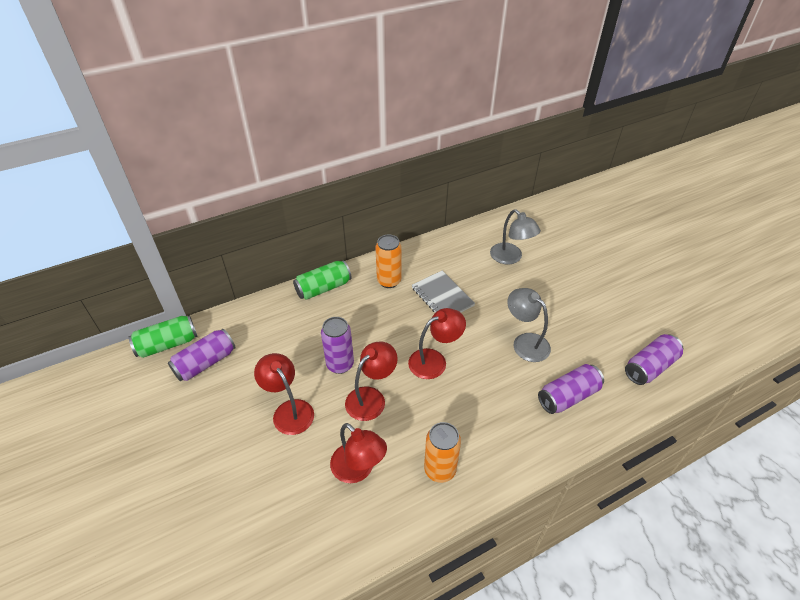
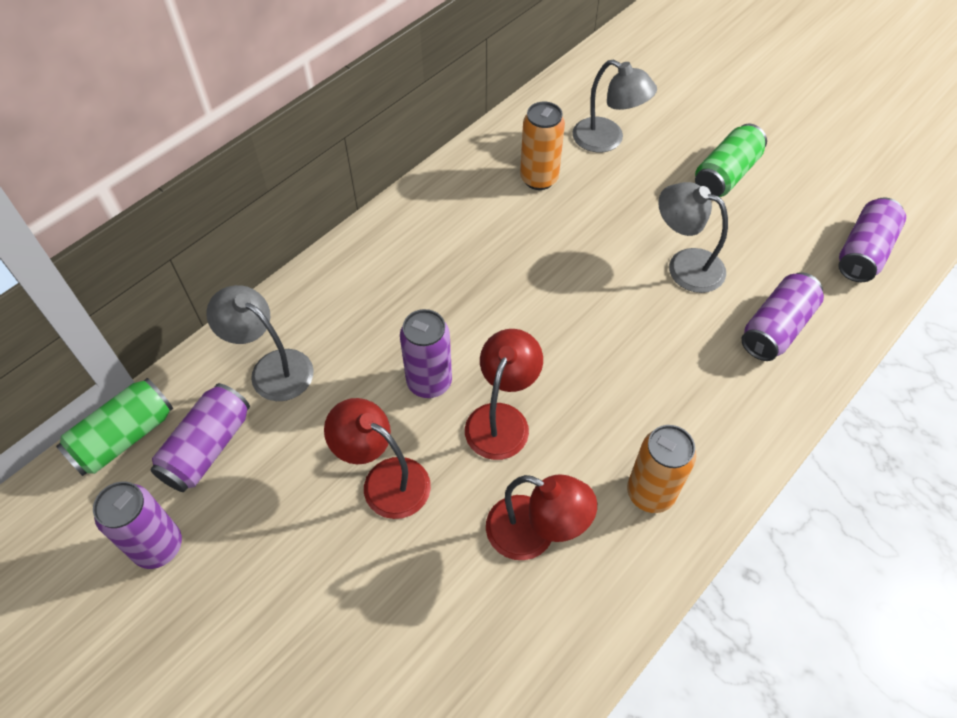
camera: 20 degrees left, 10 degrees up
green can [293,260,352,300] -> green can moved to [695,124,767,197]
orange can [375,234,402,288] -> orange can moved to [520,102,565,190]
red lamp [408,308,466,379] -> none
grey notebook [412,271,475,313] -> none
none -> purple can [93,481,182,569]
none -> grey lamp [206,285,314,401]

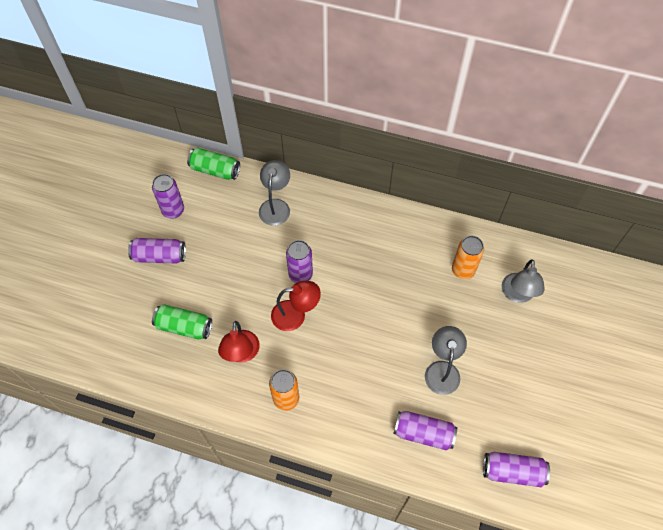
camera: 65 degrees right, 5 degrees up
purple can [151,383,250,492] -> purple can moved to [128,238,186,264]
red lamp [324,398,431,519] -> none
green can [695,124,767,197] -> green can moved to [152,304,212,340]

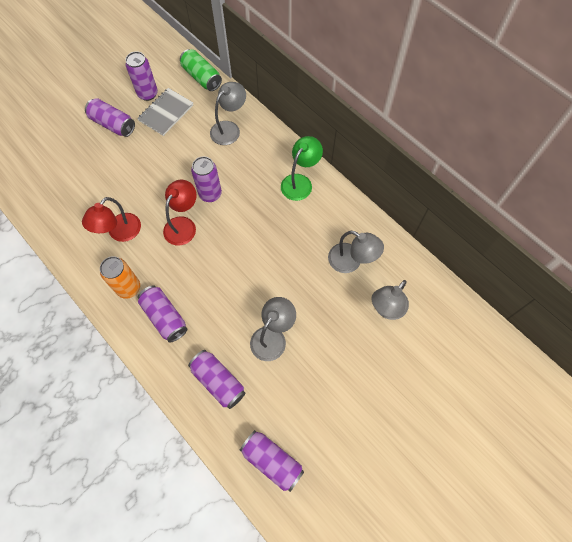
camera: 30 degrees right, 5 degrees up
green can [152,304,212,340] -> none
red lamp [271,281,321,331] -> red lamp turned 90 degrees counterclockwise [163,180,197,246]
orange can [452,236,484,279] -> grey lamp [328,231,384,273]
none -> grey notebook [137,88,193,136]
none -> purple can [138,285,187,343]
none -> green lamp [281,136,323,201]

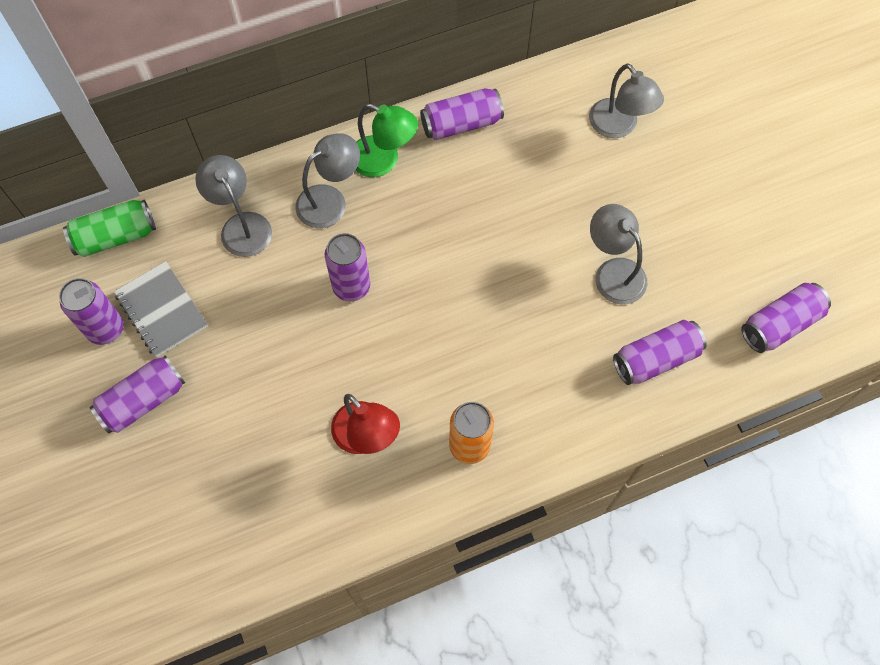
camera: 70 degrees left, 0 degrees up
purple can [138,285,187,343] -> purple can moved to [420,88,504,140]
red lamp [163,180,197,246] -> none
green lamp [281,136,323,201] -> green lamp turned 150 degrees clockwise [355,104,418,177]
grey lamp [328,231,384,273] -> grey lamp moved to [295,133,360,228]

